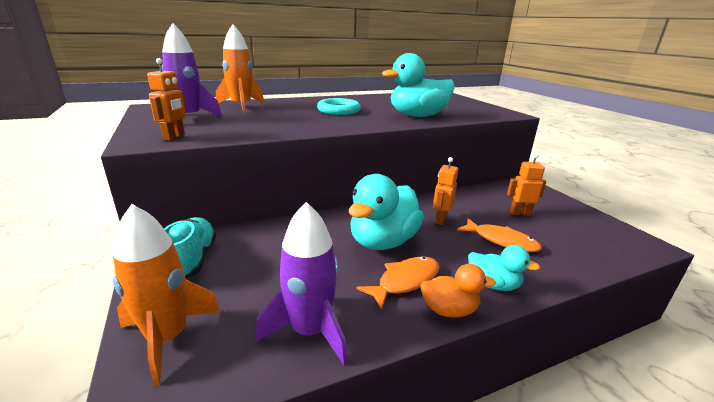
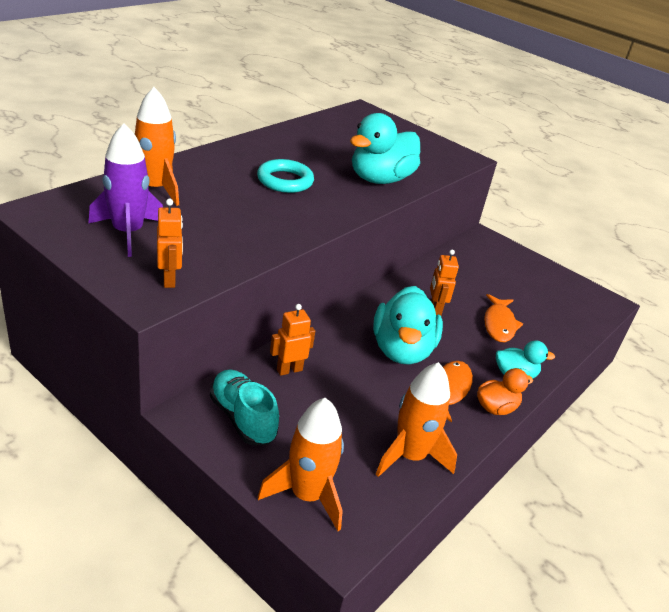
camera: 30 degrees left, 10 degrees up
purple rocket [256,202,348,365] -> orange rocket [375,362,457,477]
orange fish [457,218,542,252] -> orange fish turned 90 degrees clockwise [484,294,523,342]
orange robot [507,153,546,215] -> orange robot moved to [270,304,315,376]

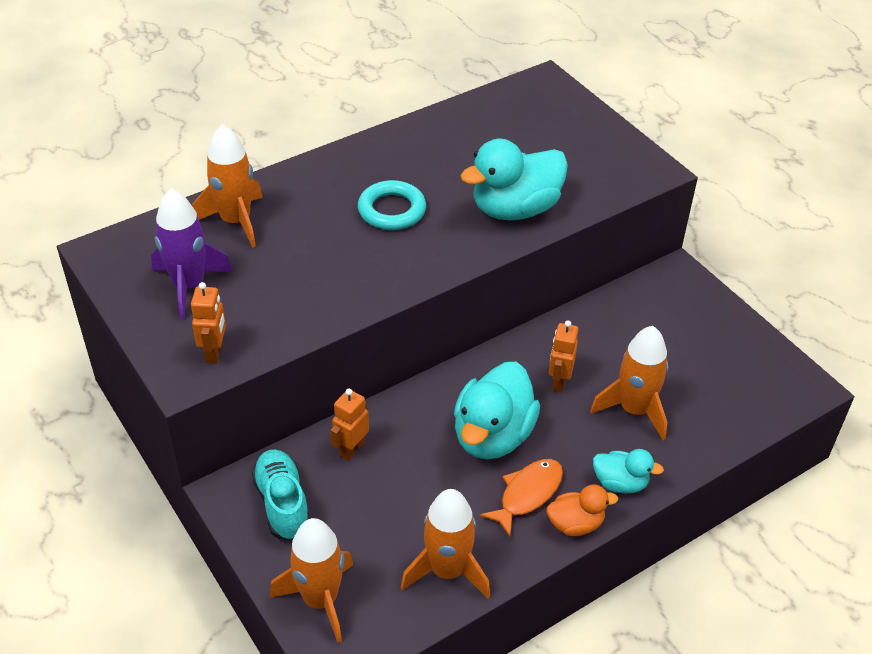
camera: 20 degrees right, 10 degrees up
orange robot [270,304,315,376] -> orange robot turned 45 degrees counterclockwise [330,389,369,461]
orange fish [484,294,523,342] -> orange rocket [590,326,668,440]

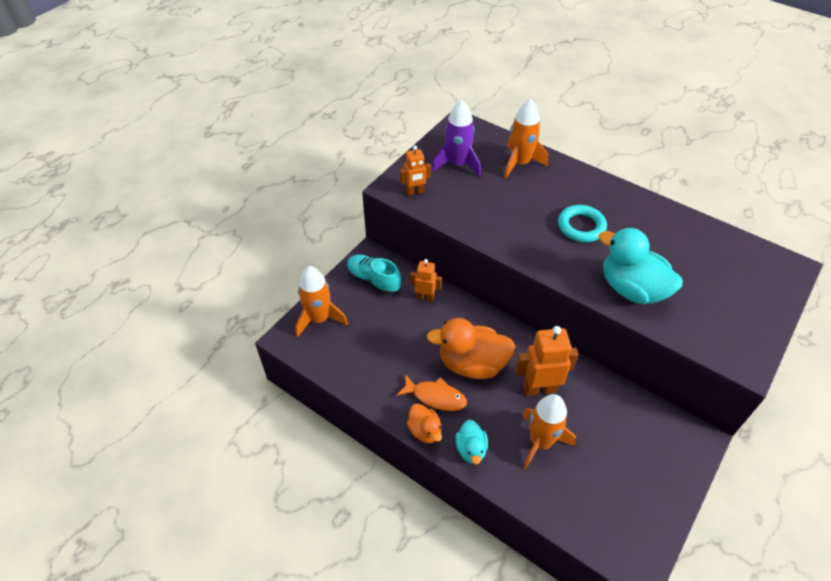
camera: 70 degrees right, 5 degrees up
turquoise shoe [252,449,310,540] -> turquoise shoe turned 105 degrees counterclockwise [347,255,401,294]
orange rocket [401,489,490,598] -> none
turquoise duck [454,362,540,459] -> orange duck [427,318,516,379]
orange robot [549,320,578,392] -> orange robot [515,326,579,396], size x1.66

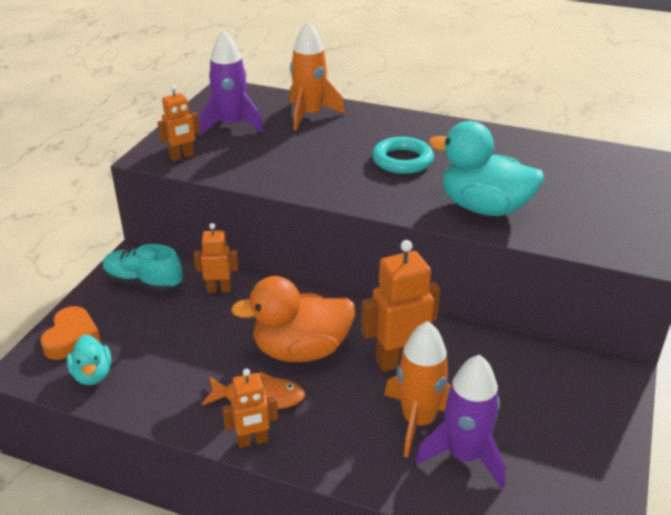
camera: 15 degrees left, 15 degrees down
orange rocket [295,266,348,337] -> orange heart [40,306,101,360]
orange duck [407,404,442,443] -> orange robot [222,369,278,448]
turquoise duck [455,419,488,464] -> turquoise duck moved to [67,335,112,385]
none -> purple rocket [415,355,506,489]

